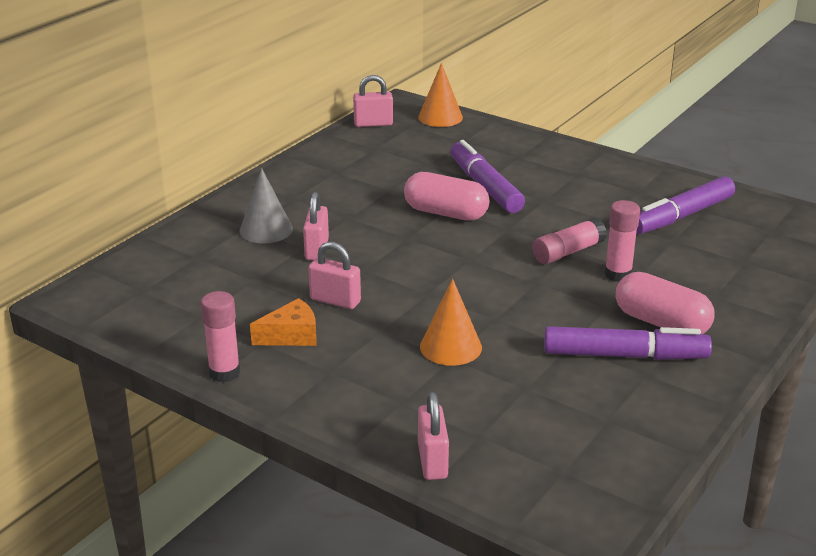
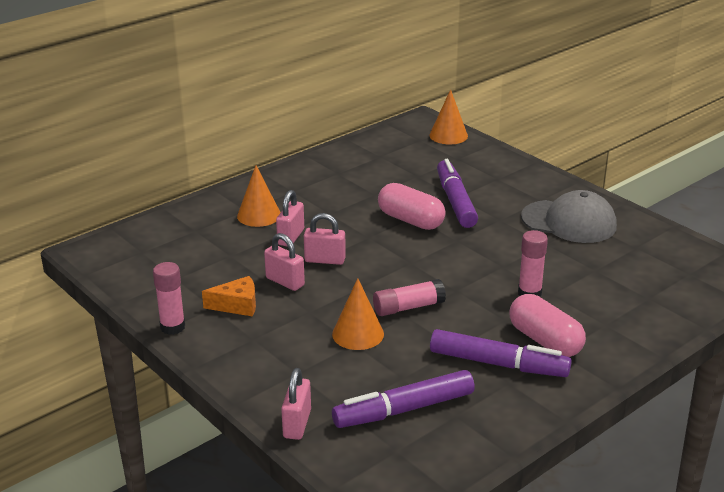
camera: 15 degrees right, 0 degrees up
grey cone [240,168,293,243] -> orange cone [237,165,281,227]
pink padlock [353,75,393,127] -> pink padlock moved to [304,213,346,265]
pink glue stick [532,217,607,264] -> pink glue stick moved to [373,279,446,316]
purple marker [636,176,735,234] -> purple marker moved to [332,370,475,428]
none -> grey cap [521,190,617,243]

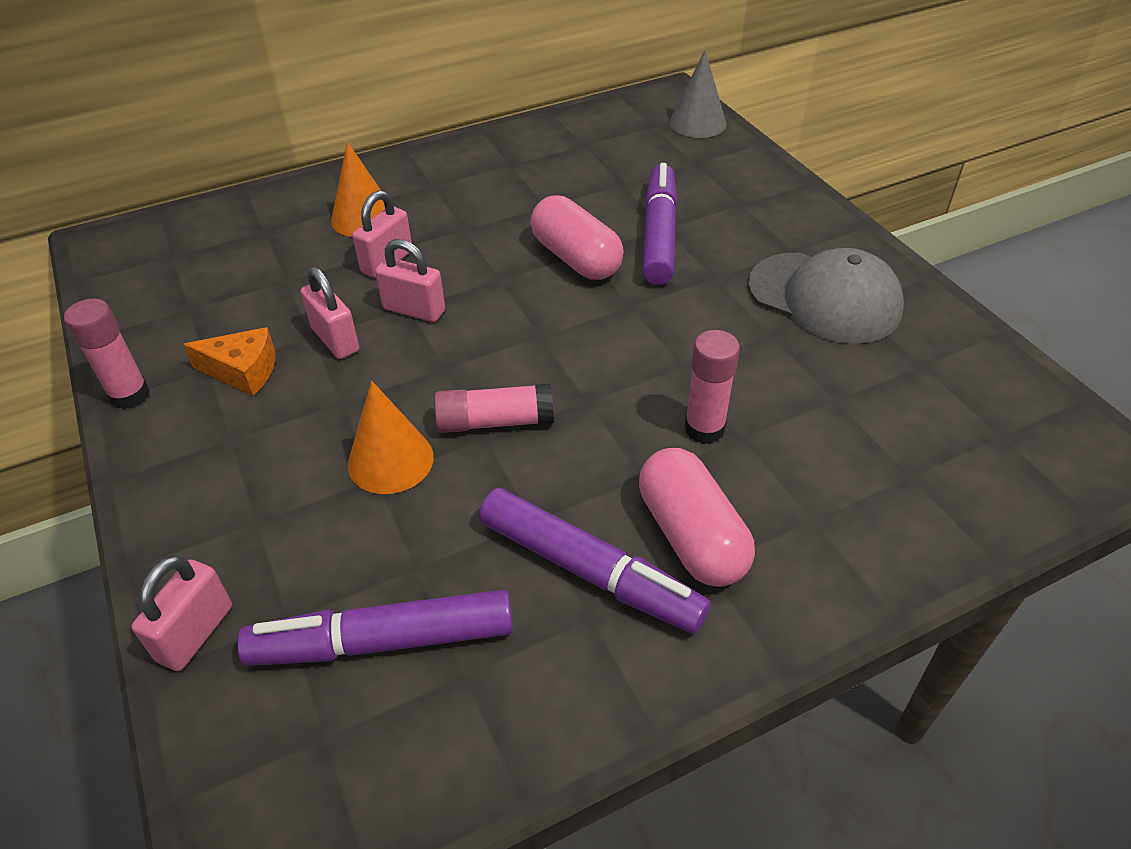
camera: 15 degrees right, 15 degrees up
orange cone [429,89,468,144] -> grey cone [669,50,726,138]

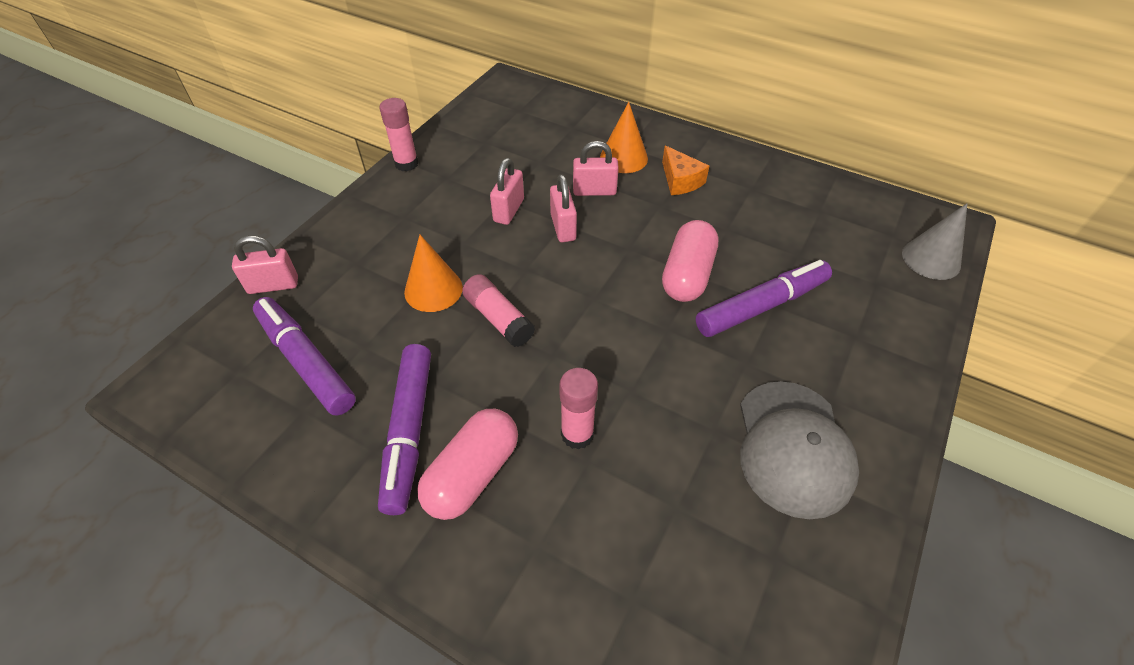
camera: 55 degrees right, 5 degrees up
orange cheese [183,327,276,396] -> orange cheese moved to [662,145,709,195]

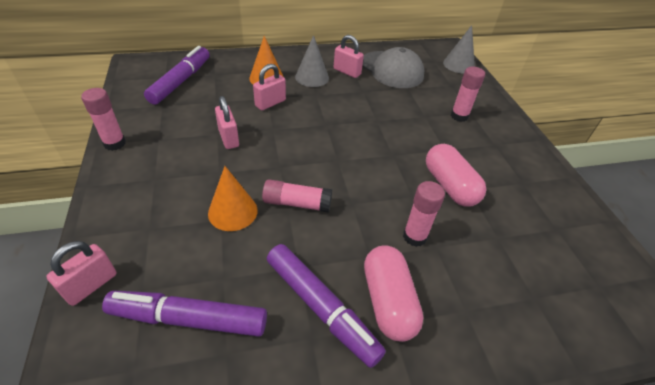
camera: 45 degrees left, 5 degrees down
pink padlock [550,174,577,242] -> pink padlock moved to [334,35,364,78]
orange cheese [662,145,709,195] -> grey cone [295,35,329,87]
pink capsule [662,220,719,302] -> pink capsule moved to [426,144,486,207]
purple marker [696,260,832,337] -> purple marker moved to [144,46,210,105]
grey cap [740,381,859,519] -> grey cap moved to [362,47,425,88]
none -> pink glue stick [451,66,485,122]

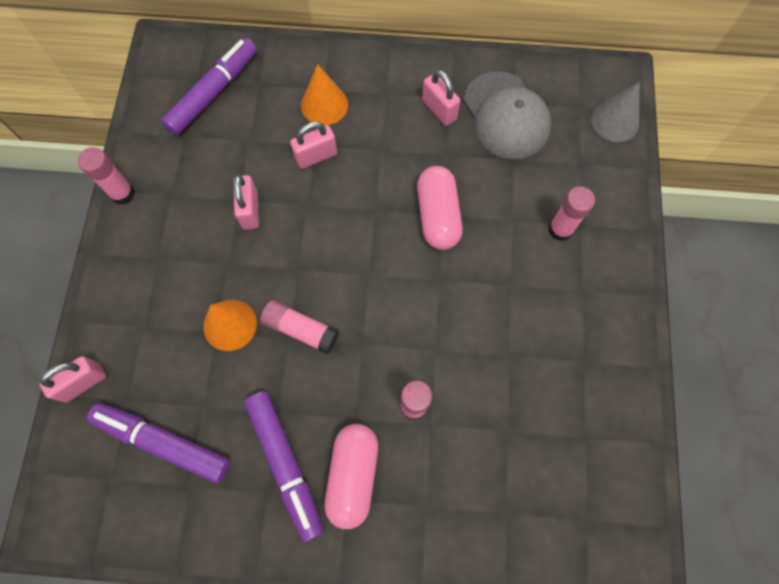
camera: 20 degrees right, 25 degrees up
grey cone [295,35,329,87] -> none
pink capsule [426,144,486,207] -> pink capsule moved to [417,166,463,250]

